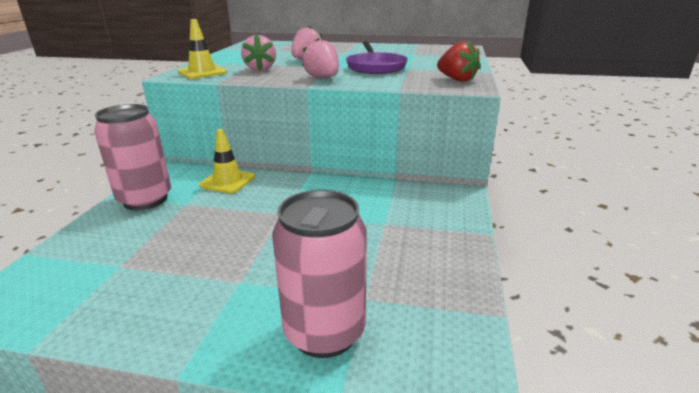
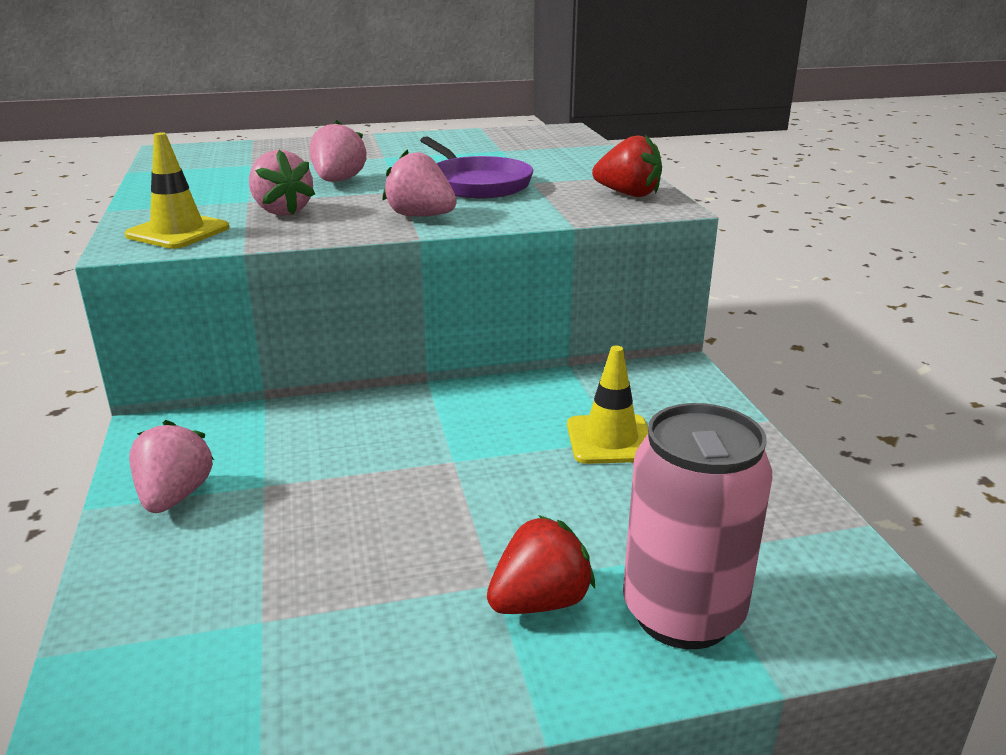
camera: 25 degrees left, 0 degrees up
pink can [94,104,171,210] -> pink strawberry [129,420,214,513]
yellow traffic cone [199,129,255,194] -> yellow traffic cone moved to [567,346,648,464]
none -> red strawberry [487,515,595,614]

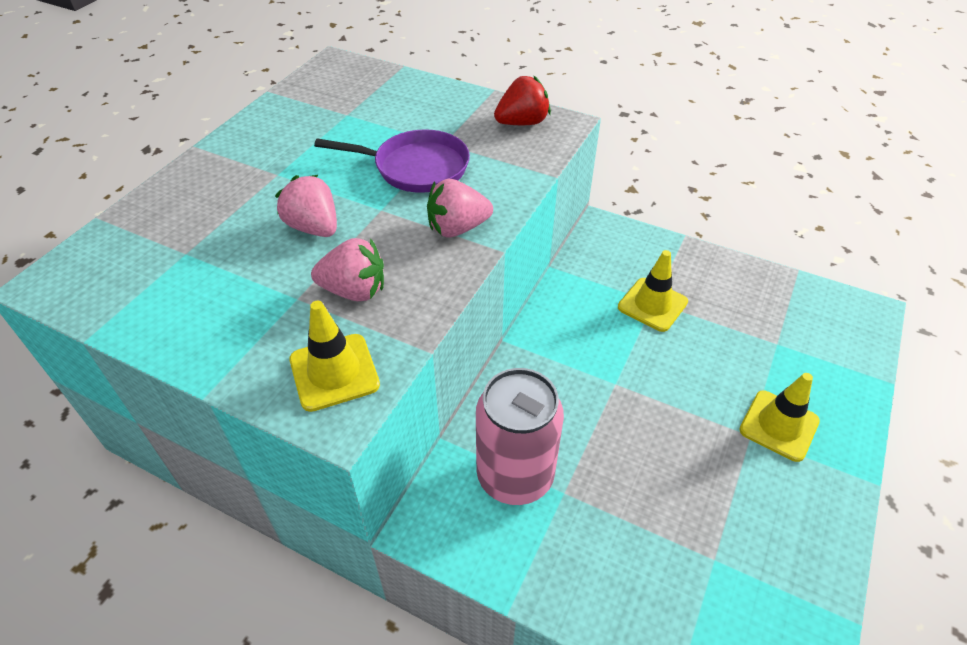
camera: 50 degrees left, 20 degrees up
pink strawberry [129,420,214,513] -> none
red strawberry [487,515,595,614] -> yellow traffic cone [739,373,820,462]
pink can [623,403,772,649] -> pink can moved to [476,368,564,505]

